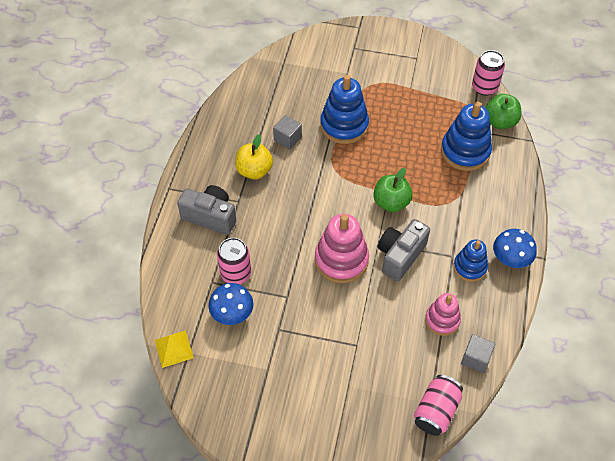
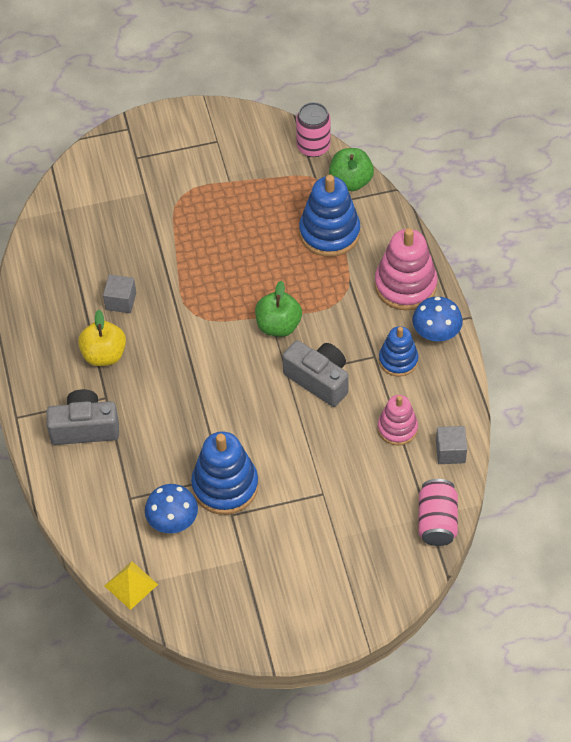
camera: 25 degrees left, 0 degrees up
pink can [217,238,251,284] -> none
pink stacking toy [315,214,369,283] -> pink stacking toy moved to [375,228,438,311]
blue stacking toy [320,75,369,144] -> blue stacking toy moved to [191,431,259,515]
grey camera [378,219,430,281] -> grey camera turned 120 degrees clockwise [283,340,349,407]

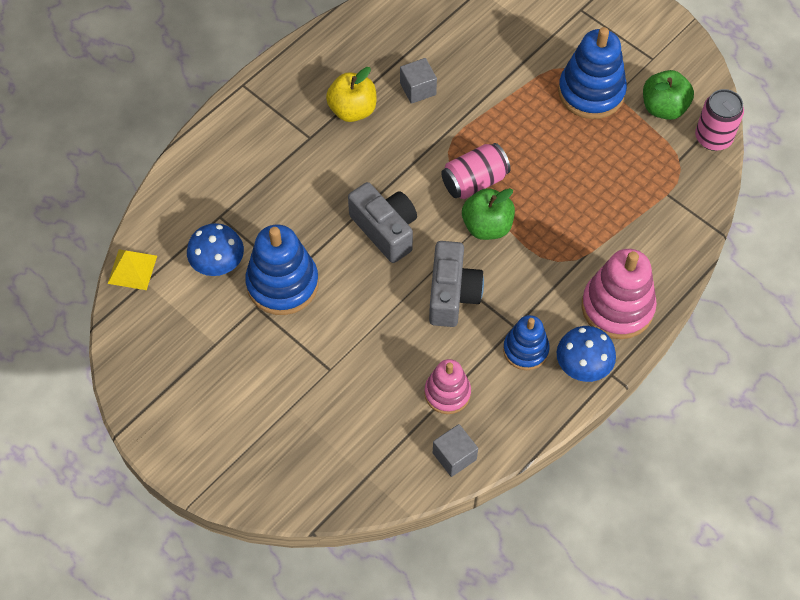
camera: 55 degrees right, 5 degrees up
grey camera [47,389,119,445] -> grey camera moved to [348,182,417,263]
blue stacking toy [299,175,360,257] -> blue stacking toy moved to [558,27,627,119]
green apple [329,148,374,191] -> green apple moved to [643,70,694,120]
pink can [418,479,458,546] -> pink can moved to [441,143,511,199]

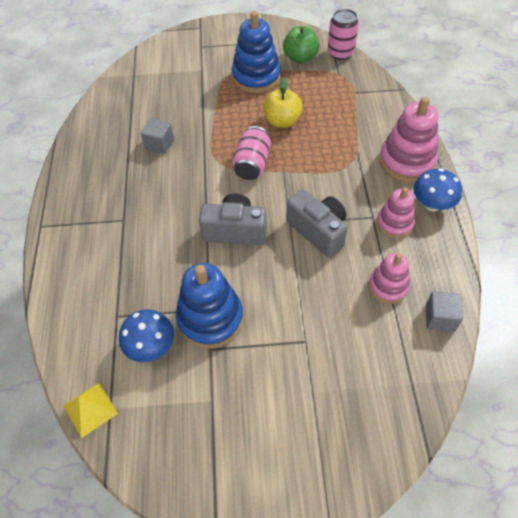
camera: 45 degrees left, 5 degrees down
yellow apple [326,67,376,122] -> yellow apple moved to [263,77,303,128]
green apple [462,188,515,240] -> none
blue stacking toy [503,315,550,370] -> pink stacking toy [376,187,415,238]

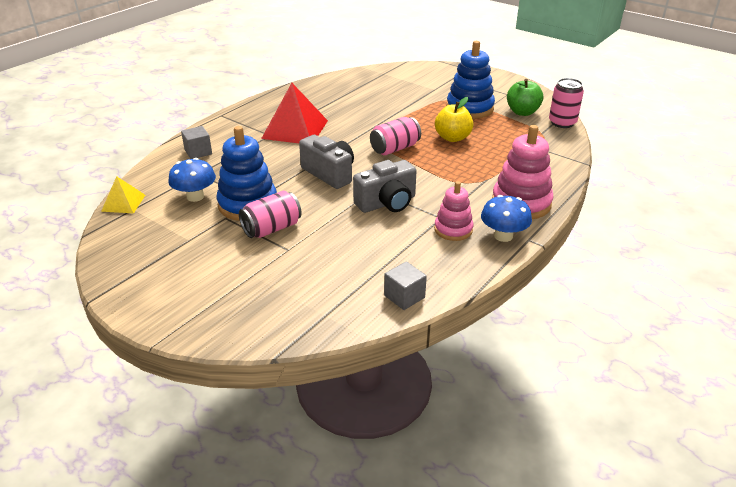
camera: 40 degrees right, 20 degrees down
grey cube [141,118,174,154] -> grey cube moved to [181,126,212,159]
grey camera [286,190,348,257] -> grey camera turned 60 degrees clockwise [353,160,417,213]
pink stacking toy [369,253,410,304] -> none
none -> pink can [239,191,302,238]
none -> red pyramid [261,83,328,143]

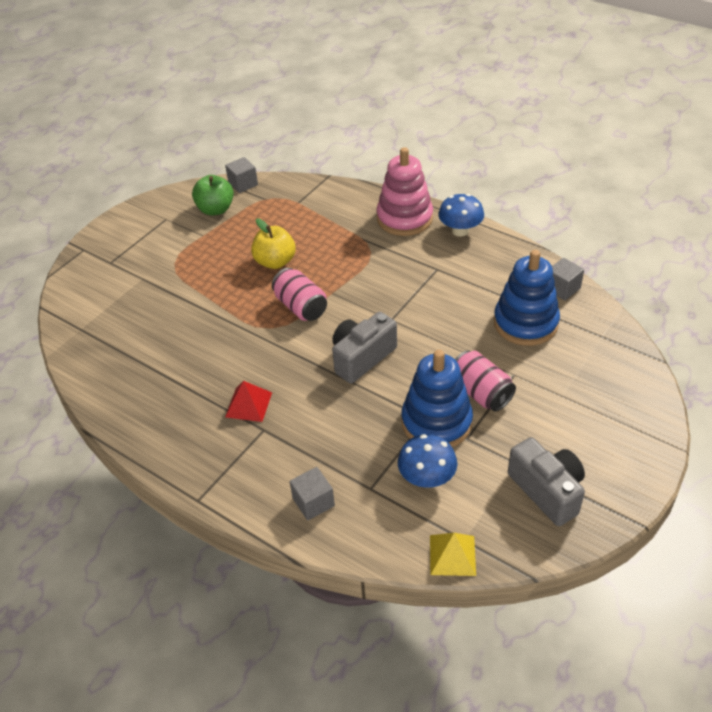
camera: 90 degrees left, 10 degrees up
red pyramid [261,83,328,143] -> red pyramid [225,381,272,422], size x0.53
grey camera [353,160,417,213] -> grey camera moved to [508,437,585,526]
pink stacking toy [434,181,474,241] -> none
blue stacking toy [447,41,495,119] -> blue stacking toy moved to [494,250,560,346]
pink can [549,78,584,128] -> grey cube [225,157,258,193]

